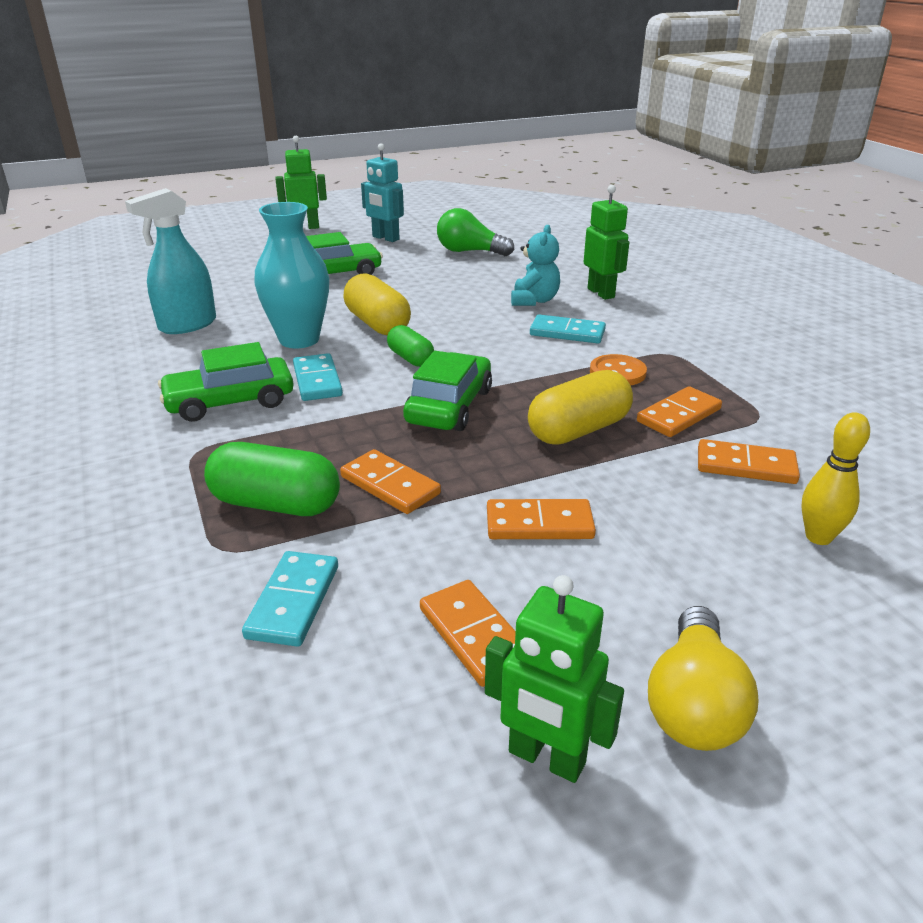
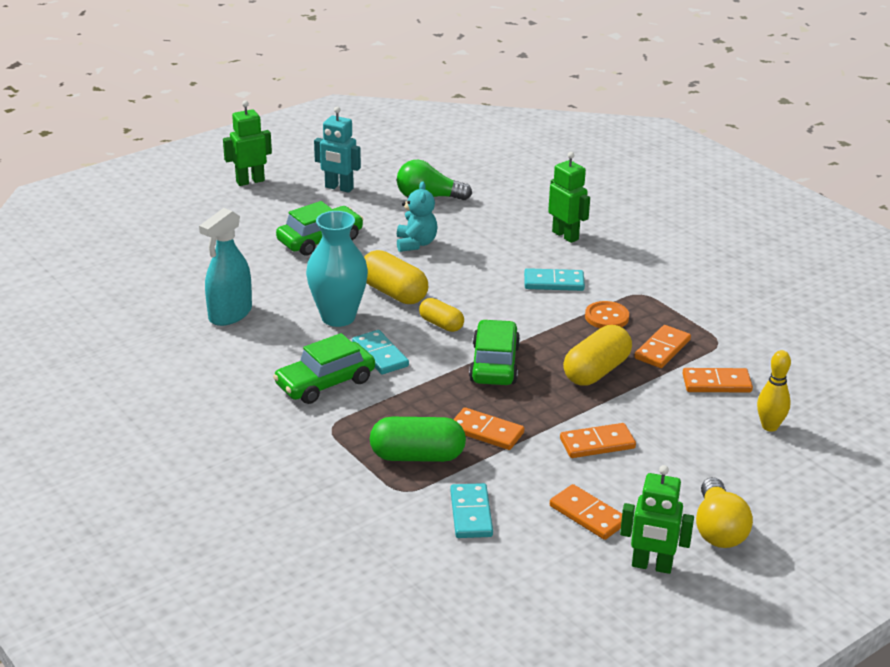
camera: 15 degrees left, 0 degrees up
green capsule [387,325,434,367] -> yellow capsule [419,298,464,332]
turquoise teddy bear [511,225,560,306] -> turquoise teddy bear moved to [397,181,438,252]

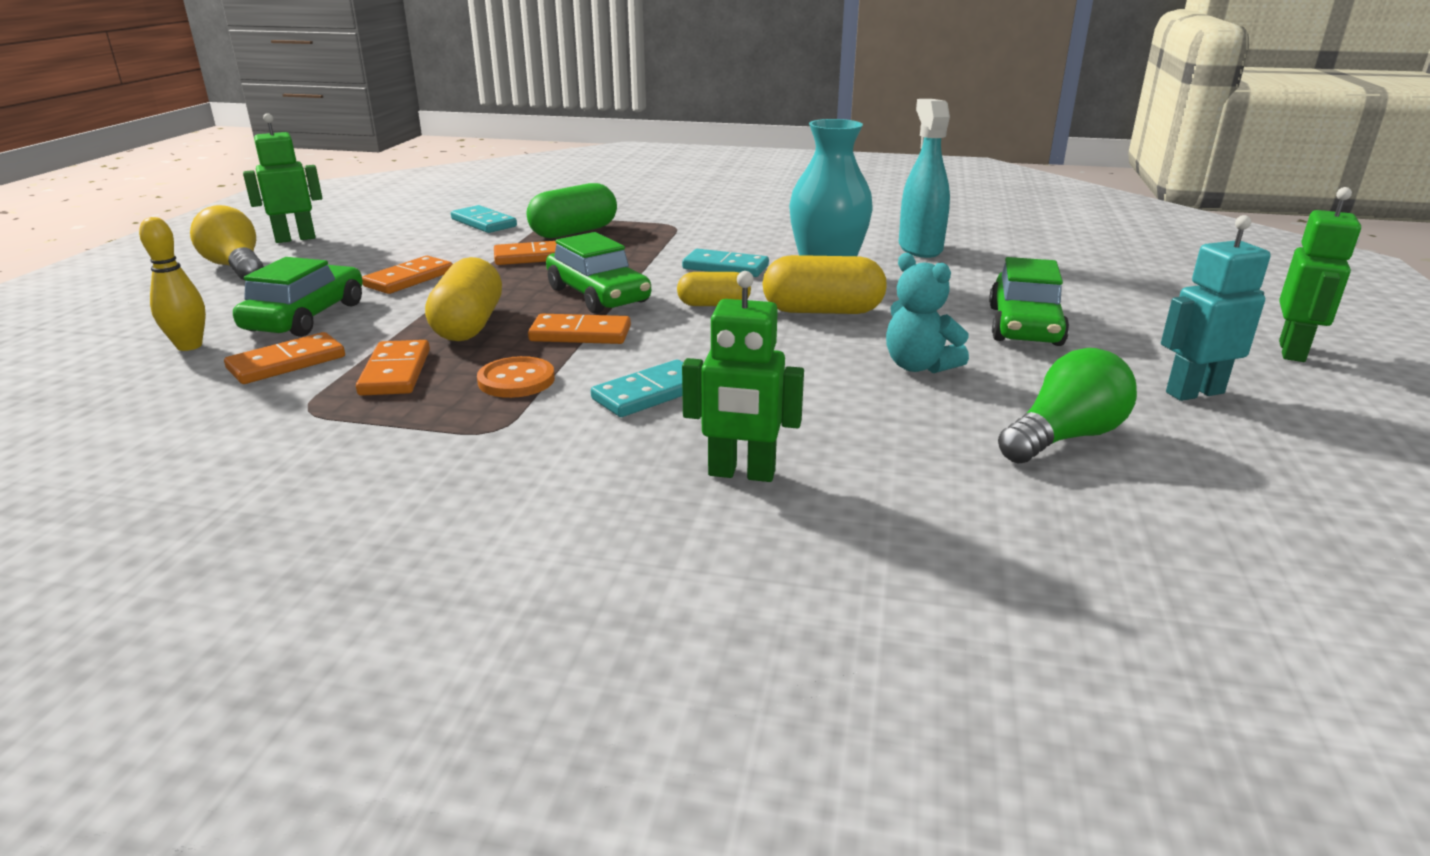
camera: 140 degrees right, 5 degrees down
green car [273,333,375,404] -> green car moved to [233,257,363,337]
orange domino [550,484,622,540] -> orange domino moved to [528,314,631,344]

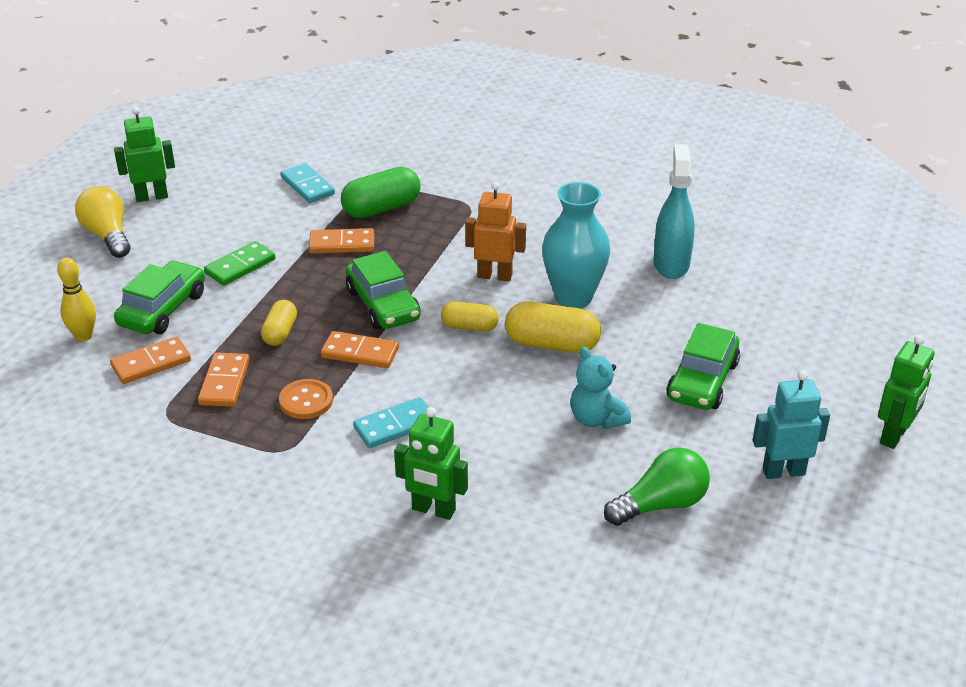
camera: 10 degrees right, 10 degrees up
orange domino [362,256,453,294] -> green domino [204,241,275,286]
yellow capsule [425,257,502,341] -> yellow capsule [261,300,297,346], size x0.61
turquoise domino [682,249,769,277] -> orange robot [465,182,526,281]

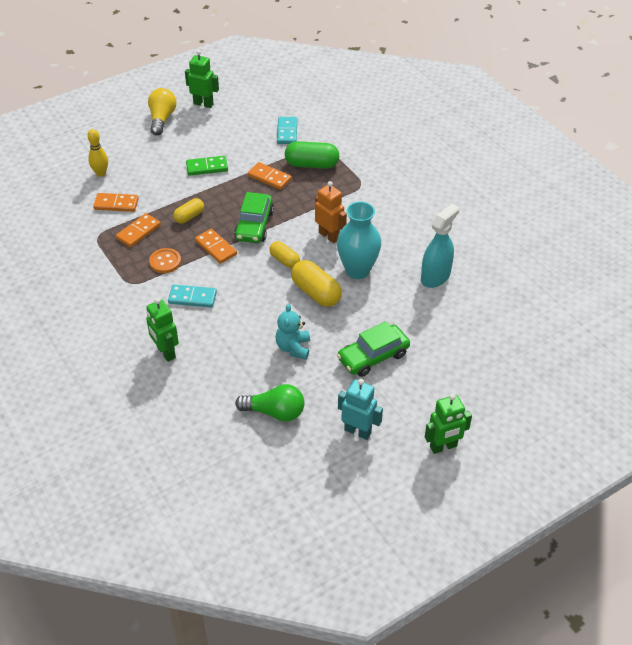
camera: 35 degrees right, 10 degrees up
green car [114,261,205,334] -> none

